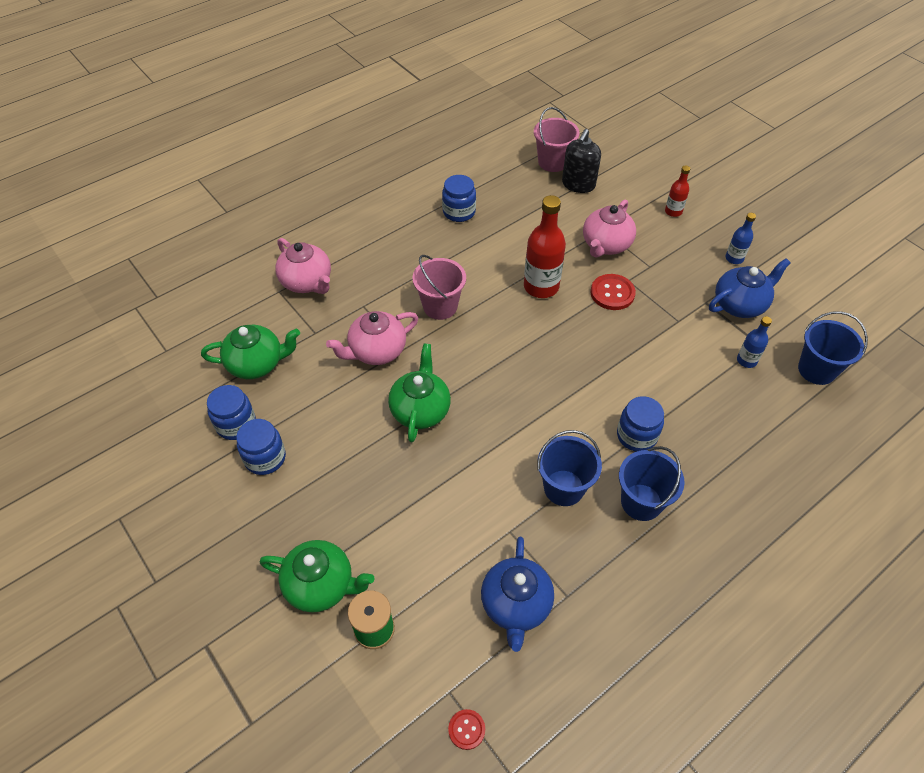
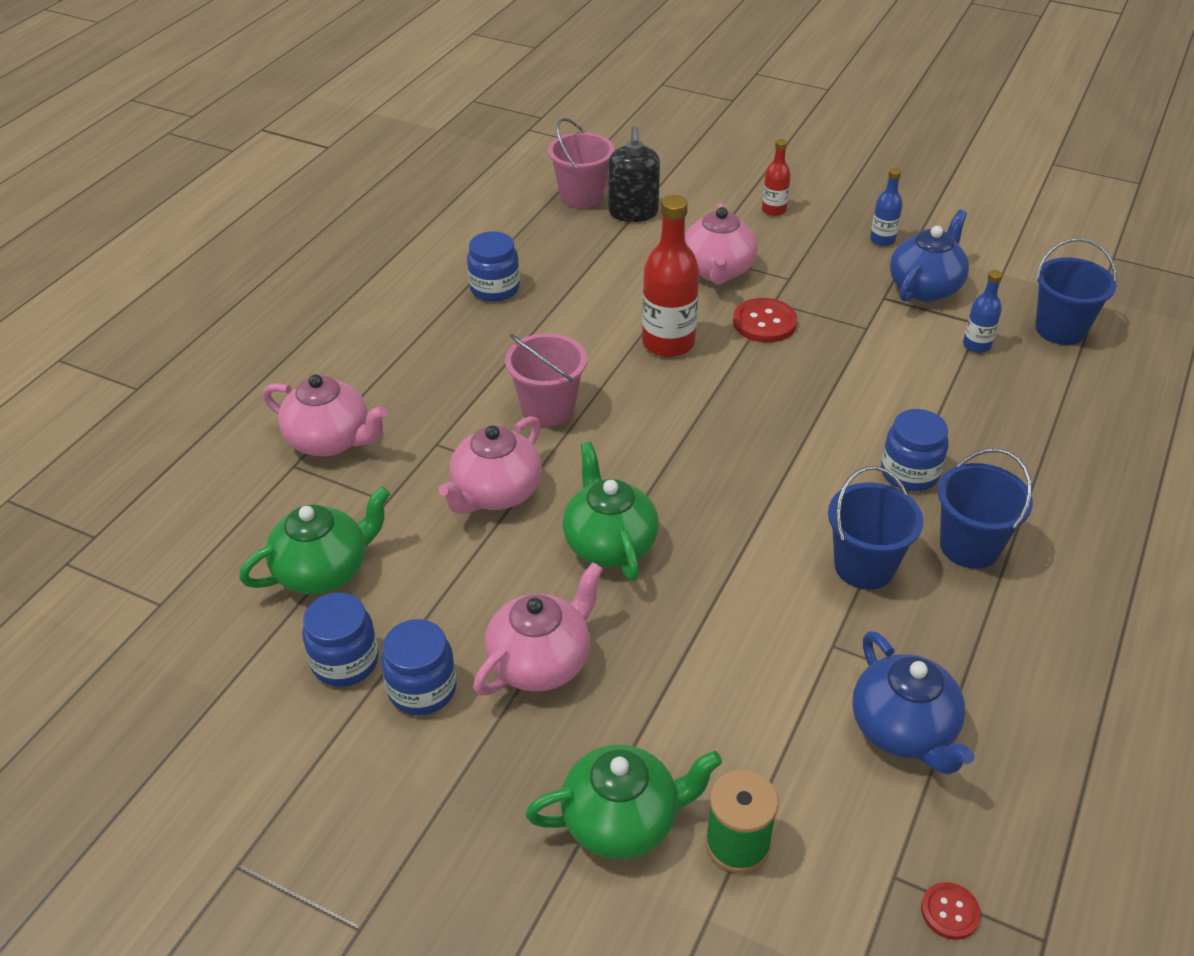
camera: 25 degrees left, 10 degrees down
none -> pink teapot [473,562,603,695]

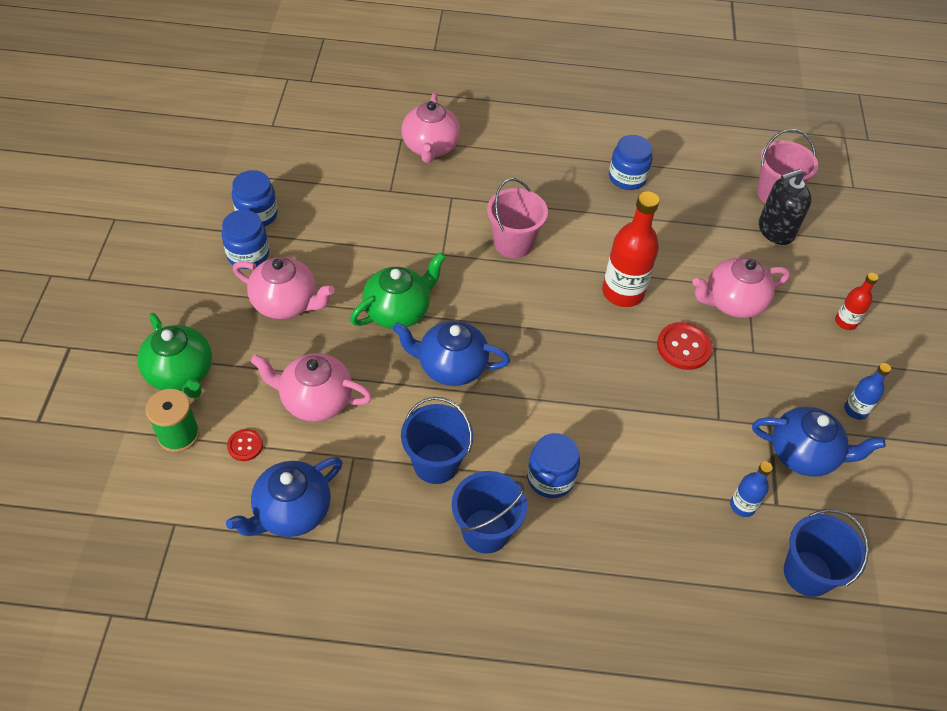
camera: 65 degrees right, 10 degrees up
green teapot [239,486,390,595] -> none
pink teapot [439,416,542,514] -> pink teapot moved to [250,353,372,422]
red button [921,882,981,940] -> red button moved to [227,429,263,461]
none -> blue teapot [393,320,510,386]

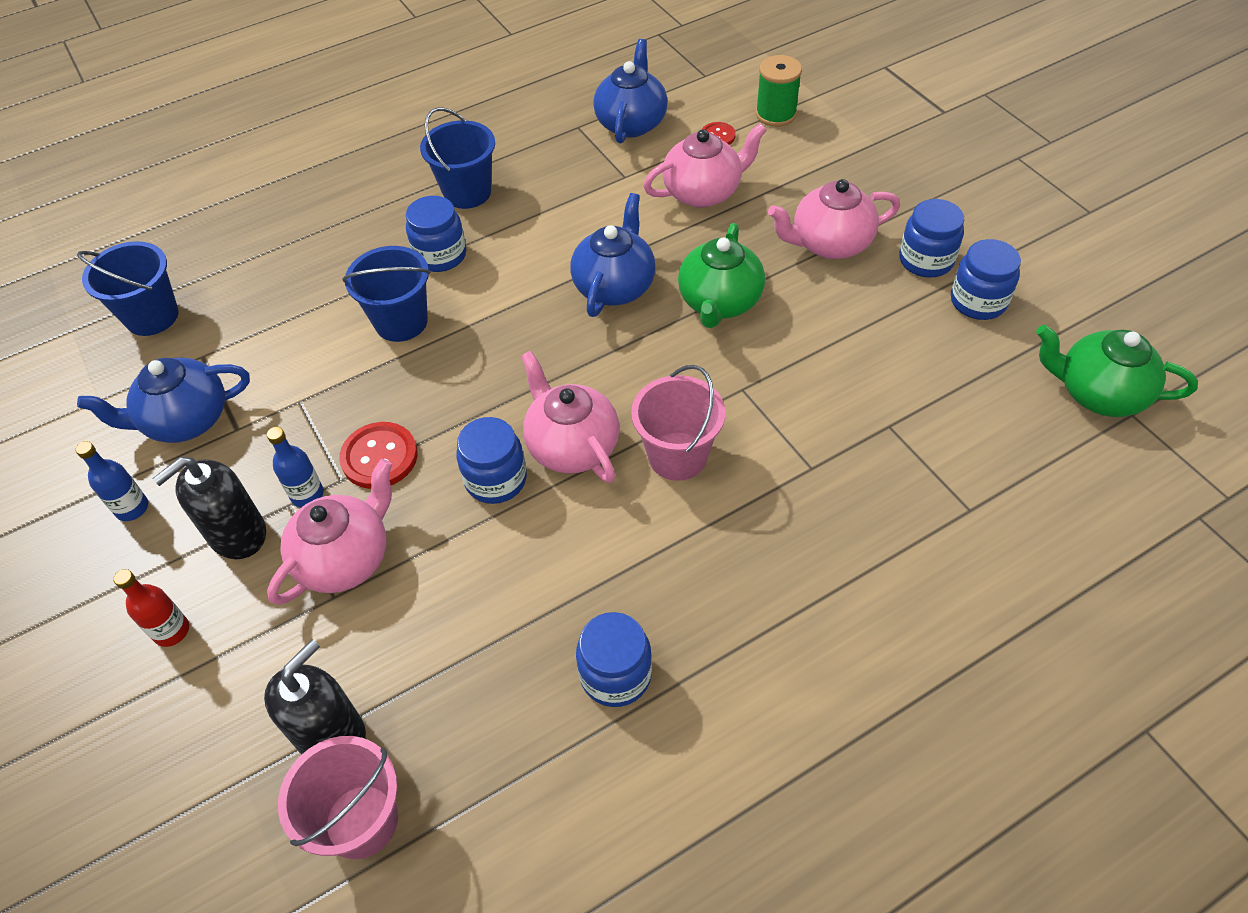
camera: 150 degrees right, 0 degrees up
green teapot [137,313,212,399] -> green teapot moved to [1036,325,1198,417]
blue teapot [393,320,510,386] -> blue teapot turned 45 degrees counterclockwise [570,193,656,317]
blue bucket [401,397,473,484] -> blue bucket moved to [342,246,431,342]
pink teapot [402,92,461,163] -> pink teapot moved to [521,351,619,483]
red bottle [602,191,659,307] -> blue jar [457,417,527,504]
blue bottle [730,462,773,517] -> blue bottle moved to [267,427,324,507]
none -> black soap dispenser [152,457,266,559]

